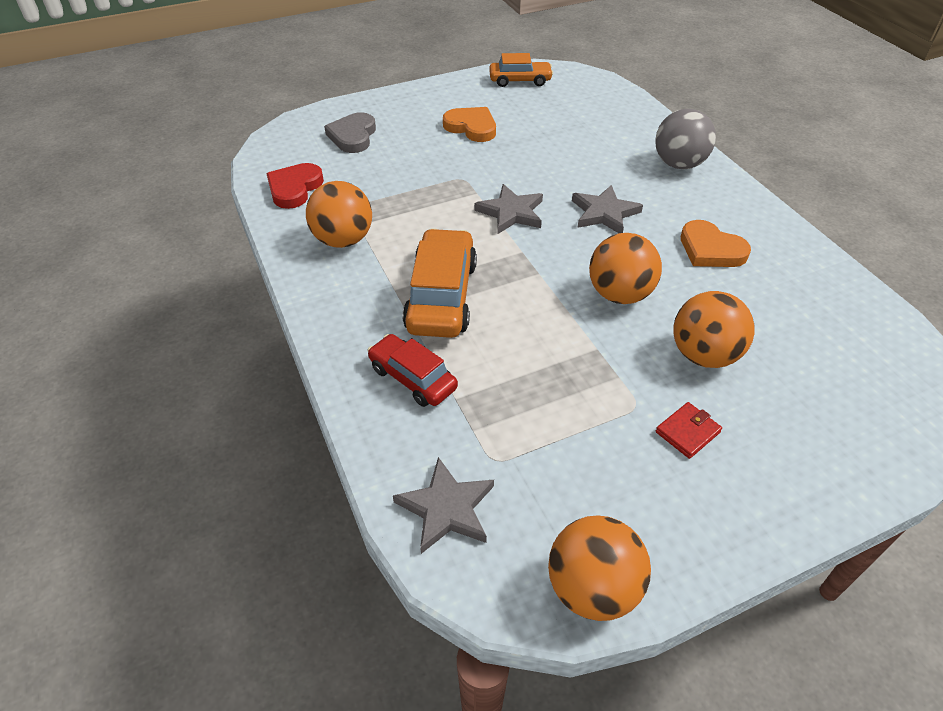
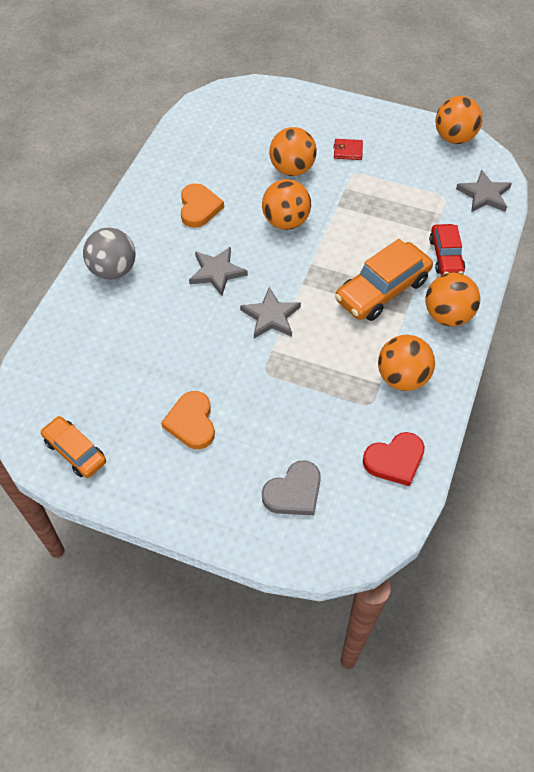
camera: 135 degrees left, 10 degrees up
none -> orange ball [426,272,480,326]

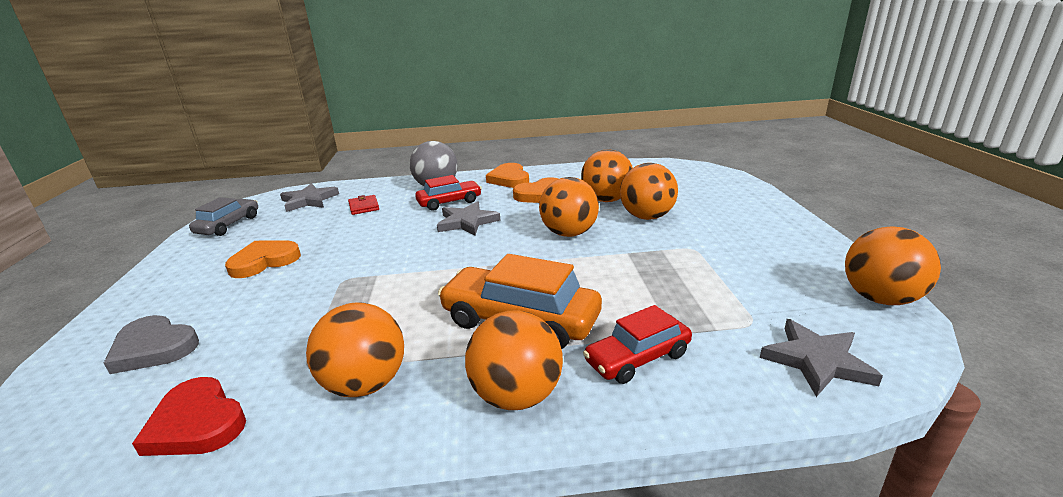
camera: 65 degrees right, 30 degrees down
orange car [40,416,106,478] -> grey car [189,197,258,236]
grey star [240,287,301,338] -> grey star moved to [280,183,339,212]
red wallet [334,139,363,160] -> red wallet moved to [348,195,379,215]
none -> red car [415,175,482,211]
none -> orange heart [486,163,529,188]
none -> orange ball [581,149,633,202]

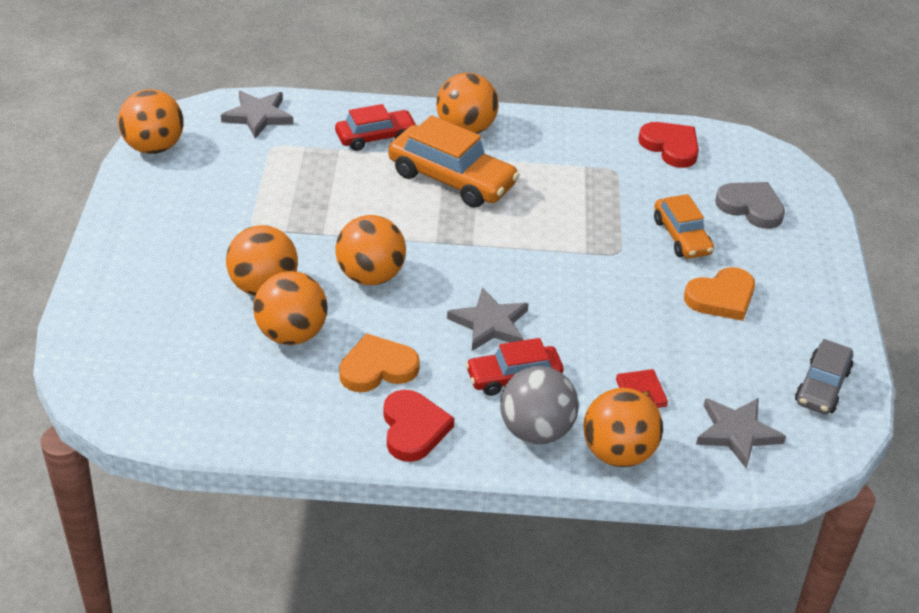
camera: 175 degrees left, 15 degrees up
orange ball [306,302,404,397] -> orange ball moved to [583,388,663,467]
orange heart [486,163,529,188] -> red heart [383,390,454,462]
none -> orange car [654,194,714,259]

